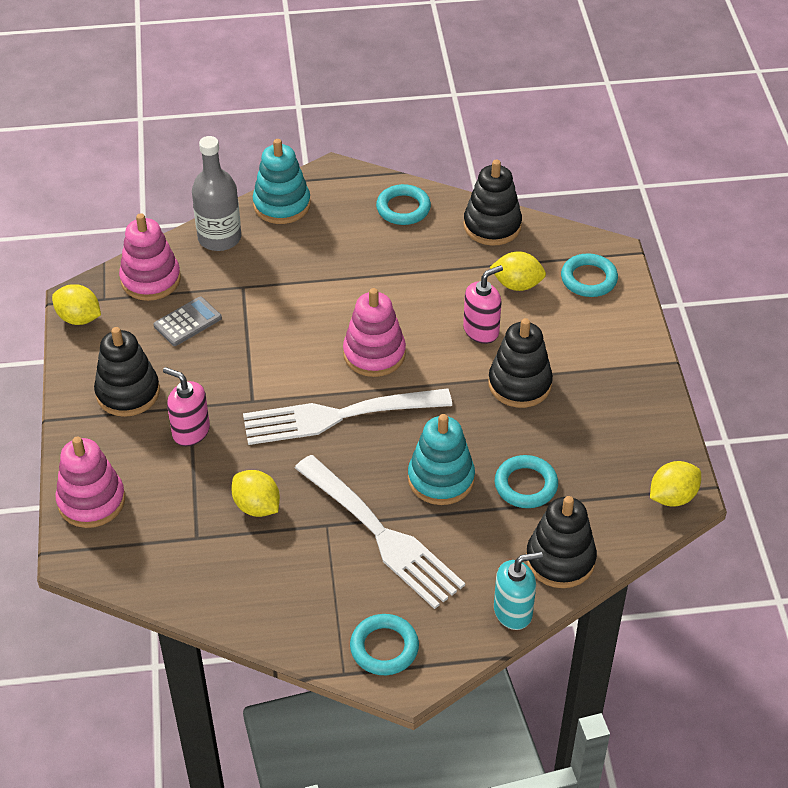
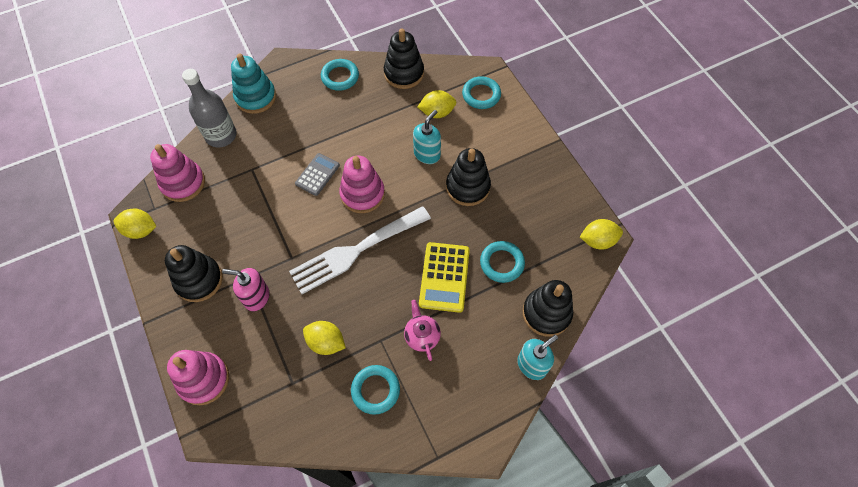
camera: 20 degrees left, 15 degrees up
grey calculator [153,297,222,346] -> grey calculator moved to [295,153,340,196]
white fork [295,455,465,609] -> pink teapot [404,300,441,361]
turquoise ring [350,614,419,675] -> turquoise ring moved to [351,365,400,415]
turquoise stacking toy [408,414,475,505] -> yellow calculator [419,242,470,313]
pink soap dispenser [463,265,503,344] -> turquoise soap dispenser [413,110,441,164]
yellow lemon [650,461,701,507] -> yellow lemon turned 45 degrees clockwise [580,219,623,250]

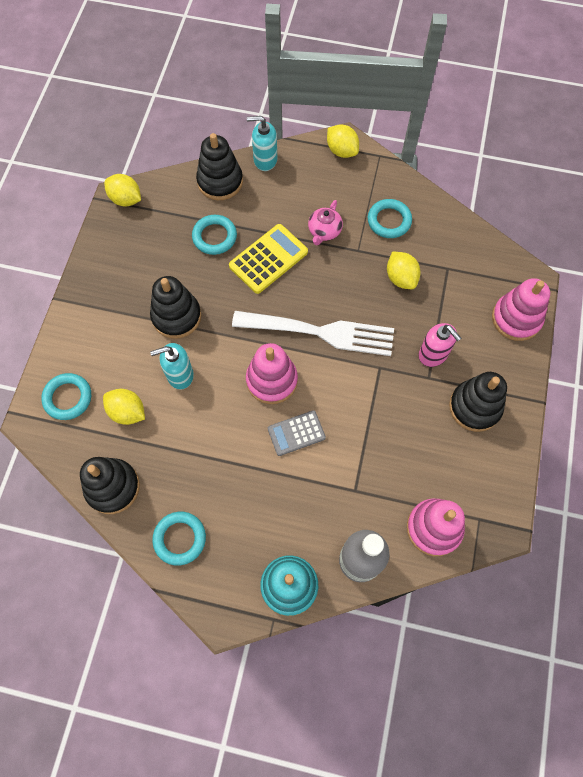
camera: 140 degrees left, 5 degrees up
yellow lemon [114,209,157,239] -> yellow lemon moved to [327,124,359,158]

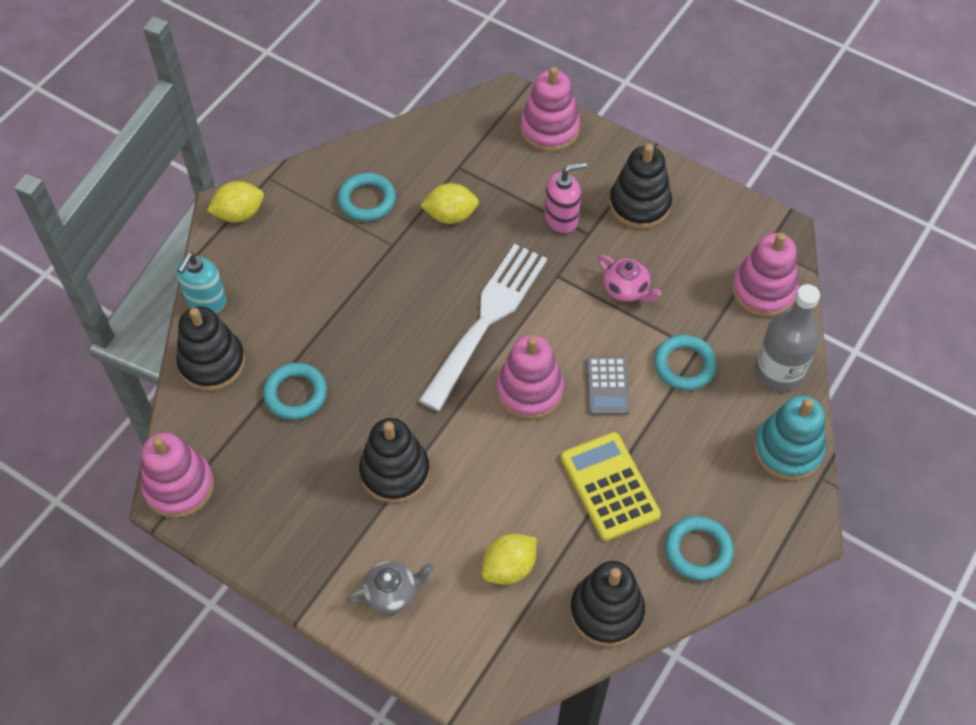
camera: 70 degrees left, 10 degrees down
turquoise ring [41,373,91,420] -> turquoise ring moved to [654,335,717,390]
yellow lemon [104,174,141,207] -> pink stacking toy [141,433,214,518]
turquoise soap dispenser [150,343,194,390] -> none
yellow calculator [229,224,308,294] -> yellow calculator moved to [561,432,661,541]
pink teapot [308,200,343,245] -> pink teapot moved to [598,255,662,302]
none -> grey teapot [347,561,434,614]

